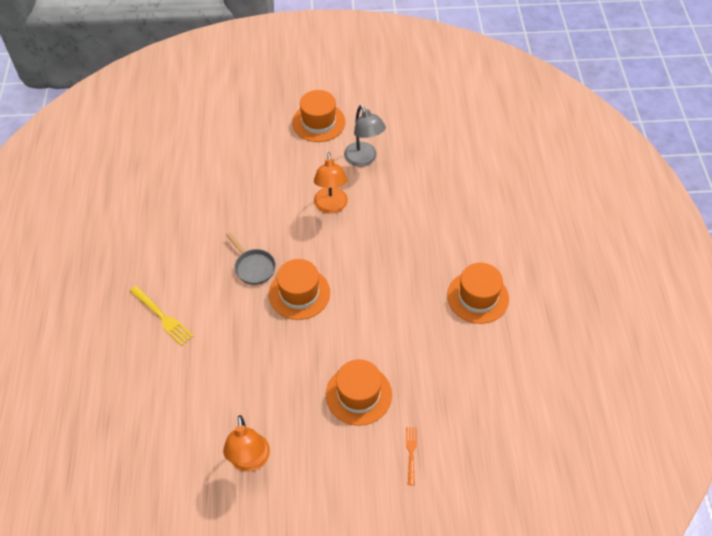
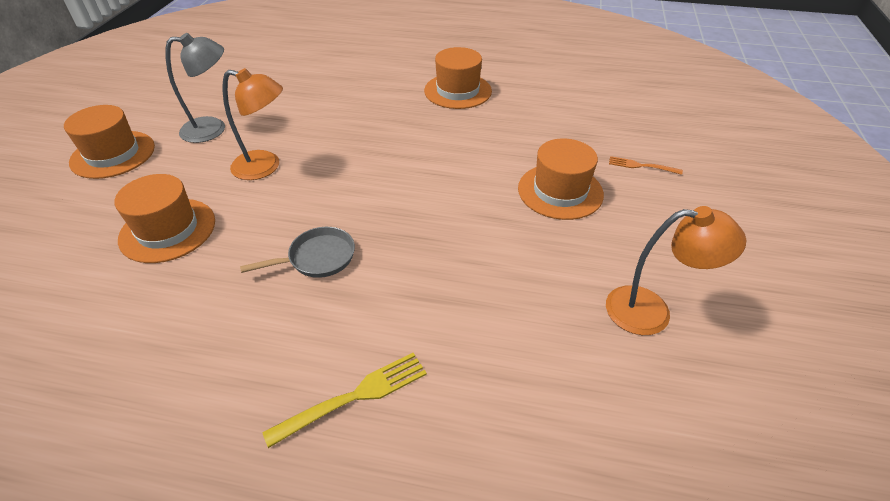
camera: 75 degrees left, 10 degrees down
orange hat [269,259,330,320] -> orange hat moved to [114,174,215,263]

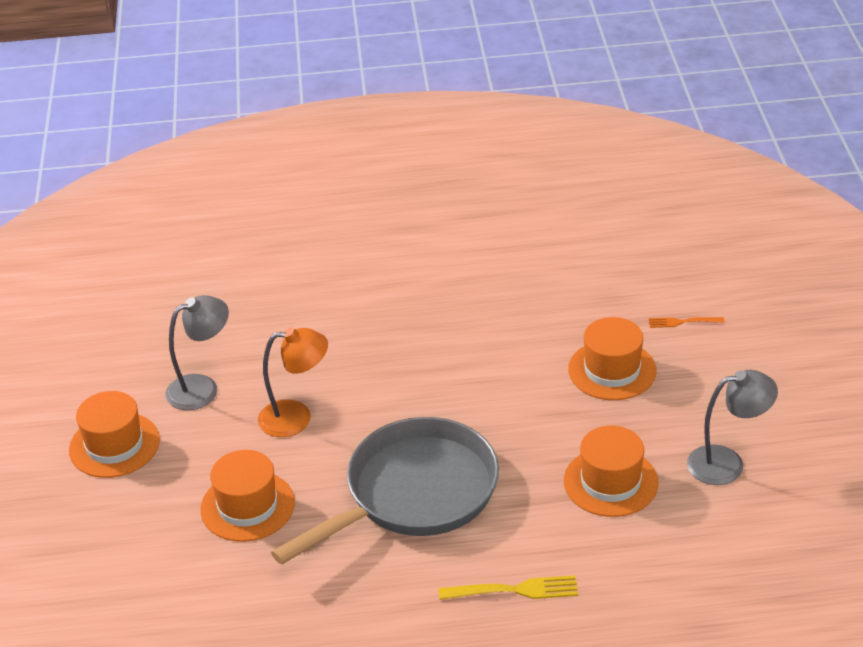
camera: 15 degrees left, 5 degrees down
grey pan [240,227,355,278] -> grey pan [271,417,499,565], size x2.37
yellow fork [262,353,427,448] -> yellow fork turned 45 degrees clockwise [438,575,578,600]
orange hat [424,47,492,109] -> orange hat moved to [564,426,659,517]
orange lamp [606,206,746,335] -> grey lamp [687,370,778,485]

